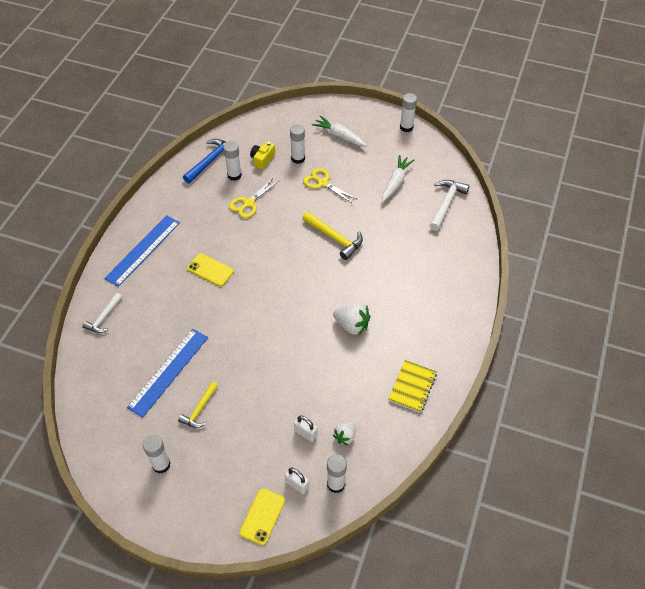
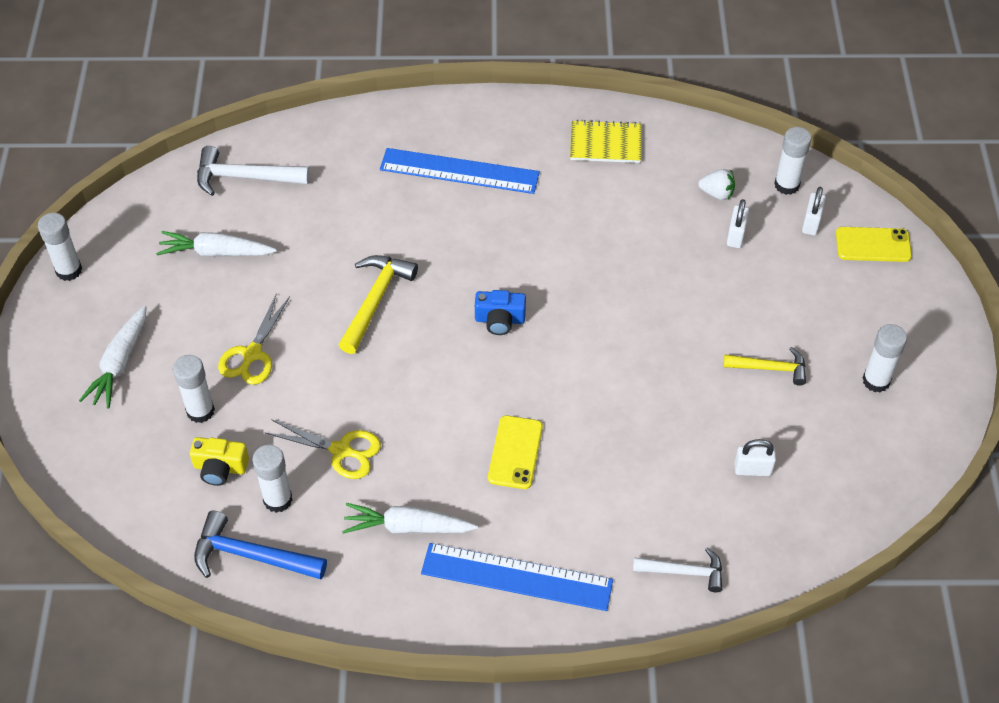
camera: 110 degrees left, 0 degrees up
blue ruler [127,329,208,418] -> blue ruler moved to [380,148,540,194]
white strawberry [333,303,370,335] -> none
none -> white carrot [342,503,478,534]
none -> blue camera [475,290,526,335]
none -> white padlock [734,439,776,476]

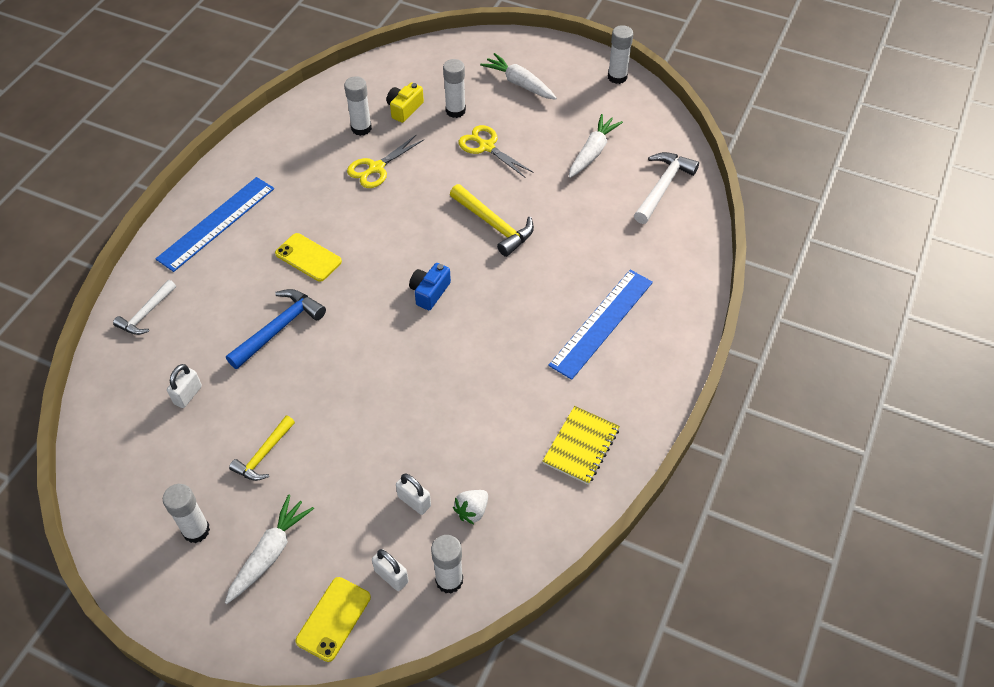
camera: 115 degrees right, 0 degrees up
blue hammer [194,511,327,579] -> blue hammer moved to [226,289,326,369]
white carrot [342,503,478,534] -> white carrot moved to [225,494,314,604]

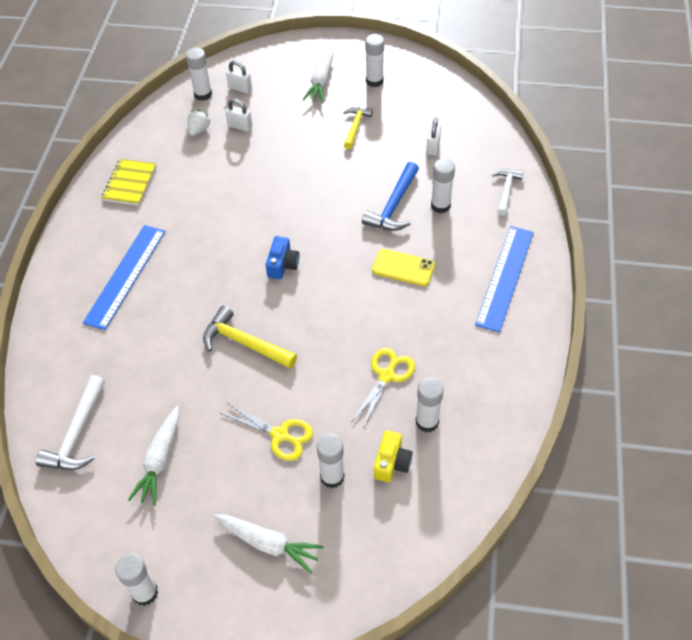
camera: 165 degrees right, 0 degrees up
yellow phone [295,577,371,662] -> none
none -> white glue stick [431,158,455,213]

